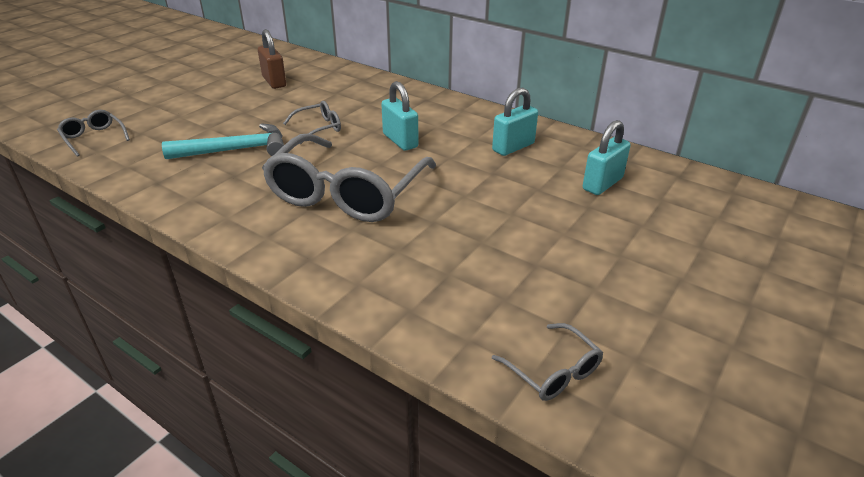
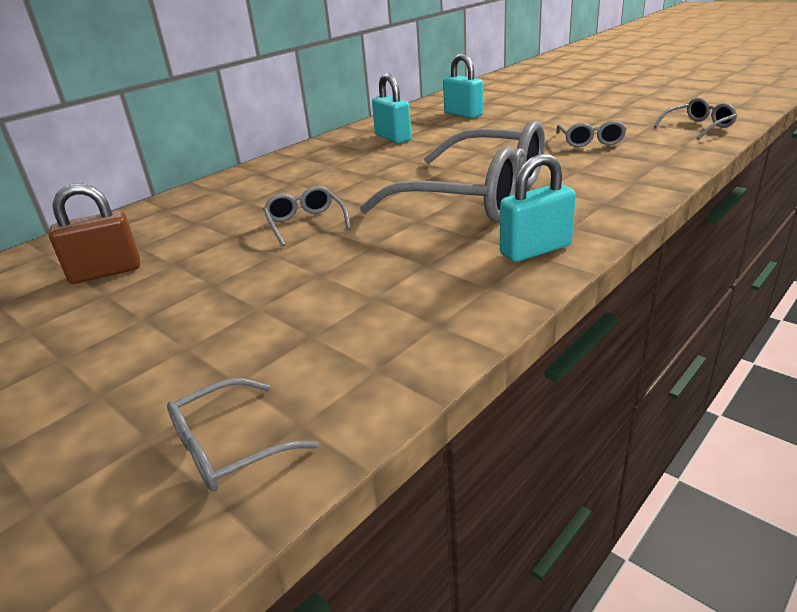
camera: 80 degrees left, 5 degrees down
turquoise hammer [162,123,284,159] -> none
turquoise padlock [381,81,419,151] -> turquoise padlock moved to [500,154,576,262]
none -> grey glasses [557,120,627,147]

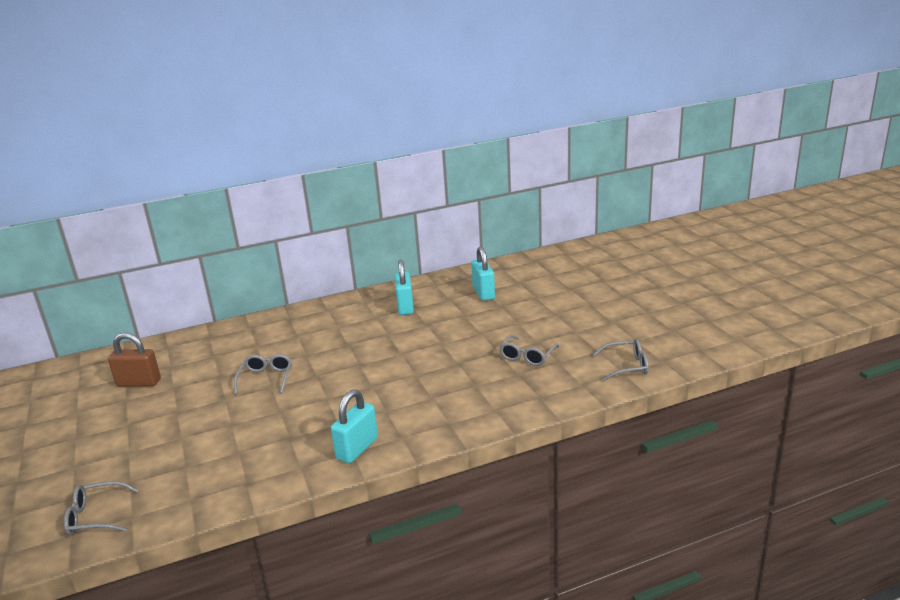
camera: 25 degrees right, 5 degrees down
grey glasses [360,120,545,221] -> none
turquoise padlock [500,154,576,262] -> turquoise padlock turned 60 degrees counterclockwise [331,389,378,463]

